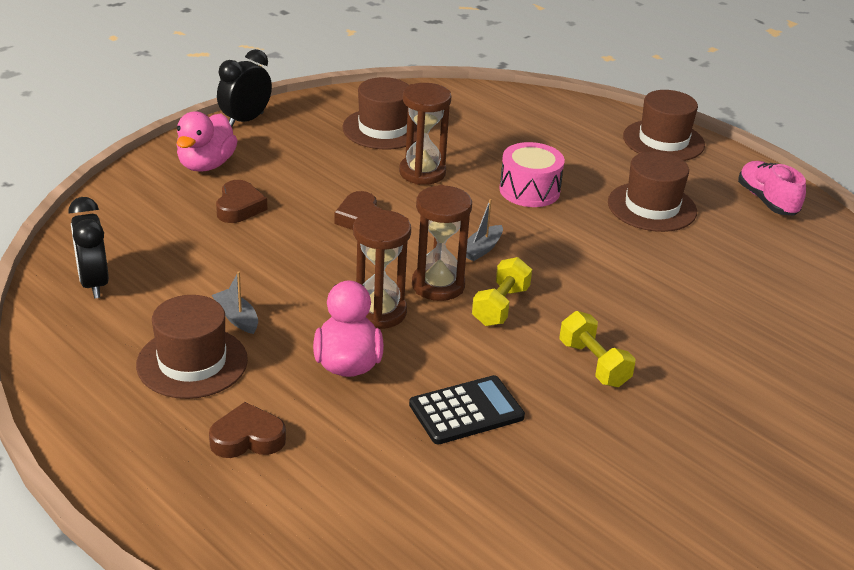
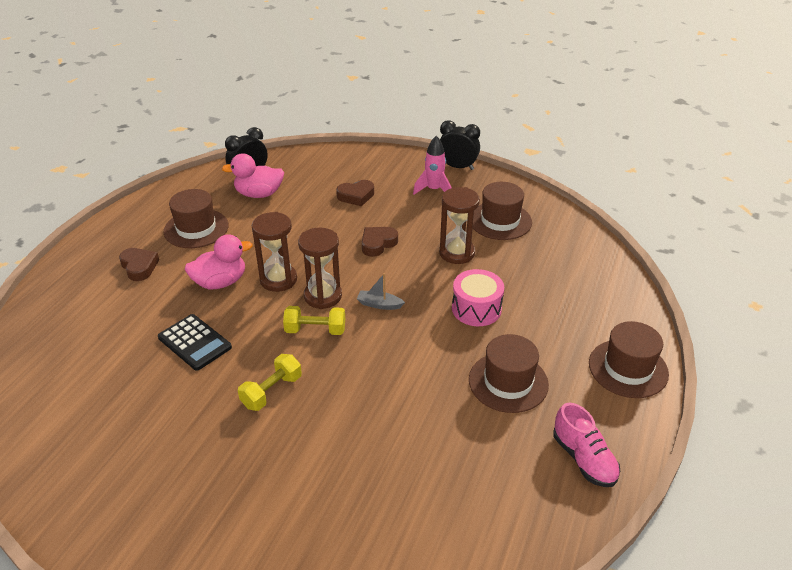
camera: 70 degrees right, 5 degrees up
pink duck [177,111,238,172] -> pink duck moved to [222,153,284,198]
grey boat [212,272,258,334] -> none
pink shoe [738,161,806,216] -> pink shoe turned 105 degrees clockwise [553,403,620,487]
none -> pink rocket [413,136,451,195]

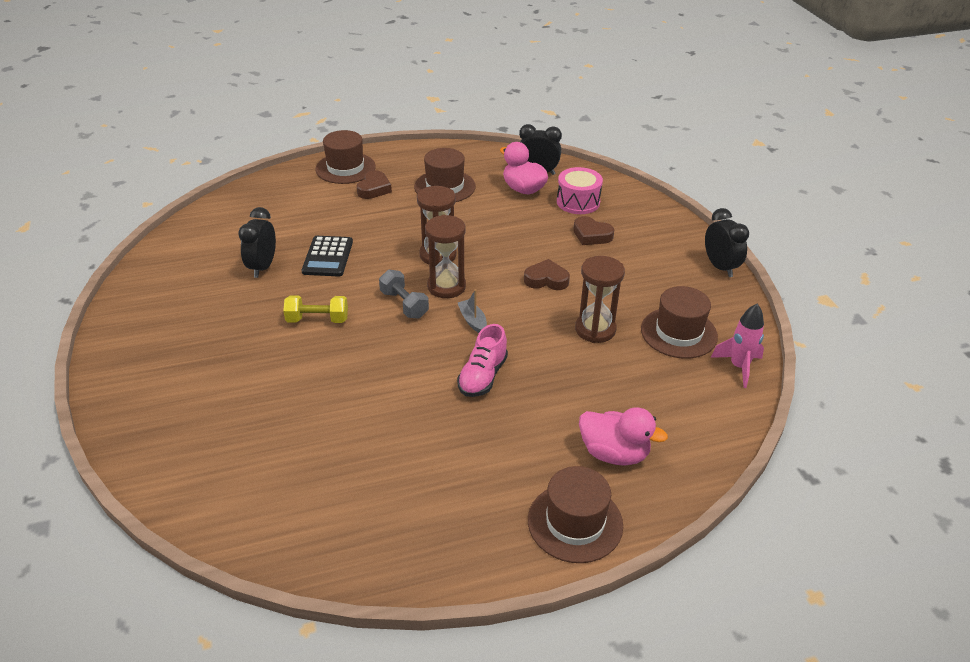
camera: 50 degrees right, 0 degrees up
pink duck [185,234,253,289] -> pink duck moved to [579,408,668,466]
yellow dumbbell [283,306,345,335] -> grey dumbbell [379,270,429,318]
pink rocket [413,136,451,195] -> pink rocket moved to [711,304,764,388]
pink drum [452,269,504,326] -> pink drum moved to [557,167,603,214]
brown hat [469,334,549,413] -> brown hat moved to [315,130,376,184]
pink shoe [553,403,620,487] -> pink shoe moved to [457,324,508,397]
none -> black clock [238,207,276,278]

